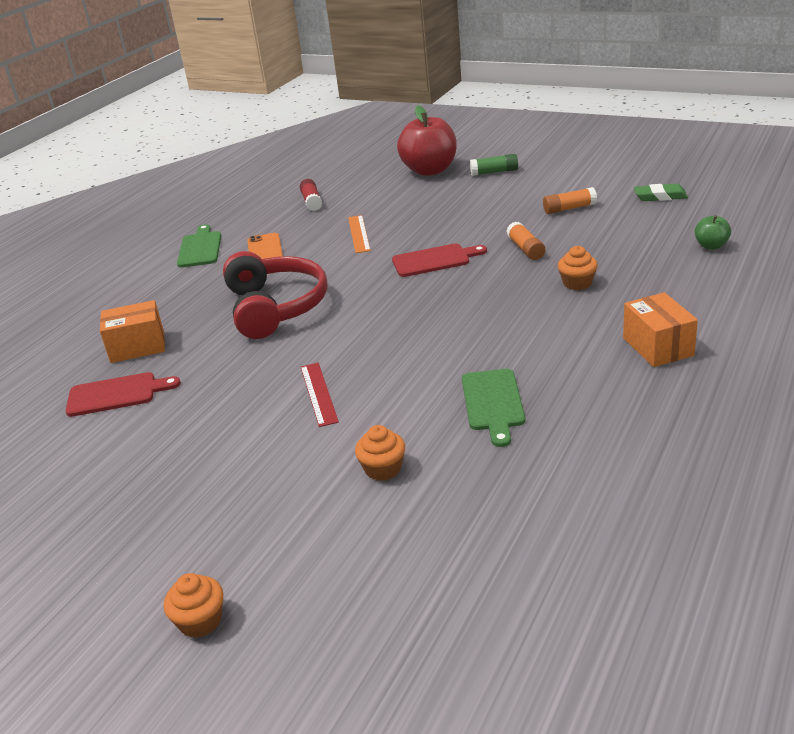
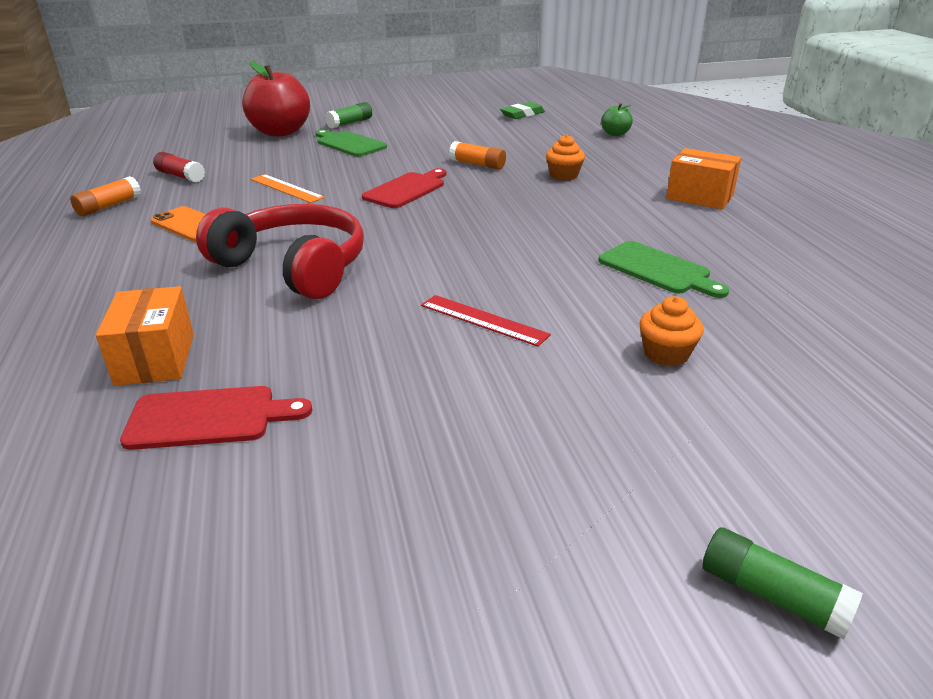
camera: 45 degrees left, 0 degrees up
red cutting board [66,372,181,417] -> red cutting board turned 45 degrees clockwise [120,386,312,450]
orange box [100,300,165,363] -> orange box turned 45 degrees counterclockwise [96,286,194,386]
orange cupcake [164,573,223,638] -> green glue stick [702,527,863,640]
green cutting board [177,224,221,268] -> green cutting board moved to [315,130,387,157]
orange glue stick [543,187,597,214] -> orange glue stick moved to [70,176,141,216]

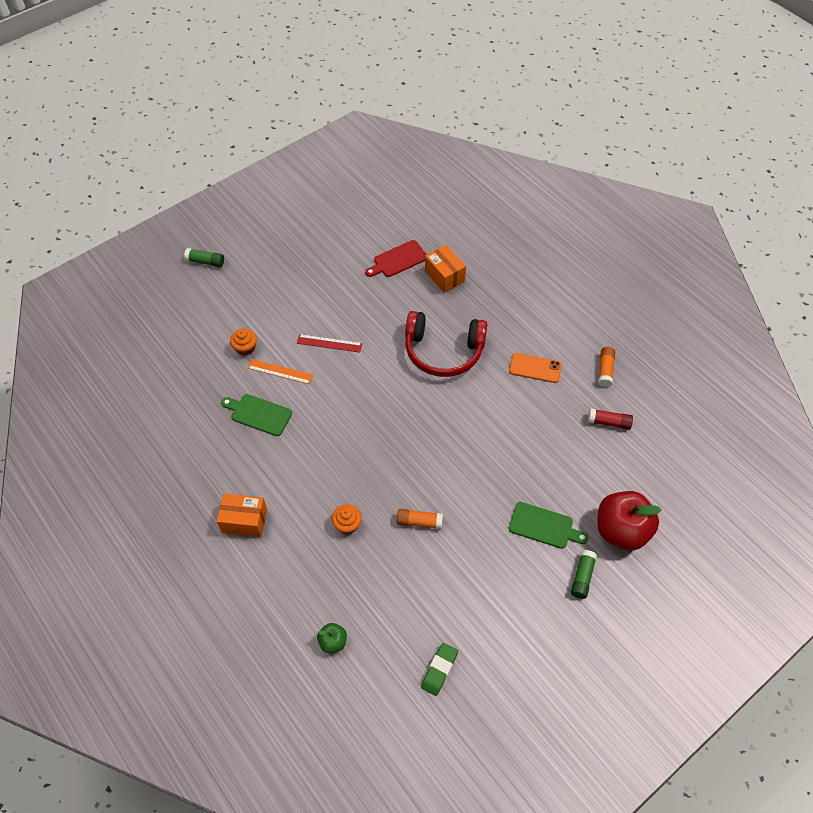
camera: 155 degrees right, 25 degrees up
orange ruler [251,174,325,203] -> orange ruler moved to [248,359,313,384]
red cutting board [362,168,447,208] -> none

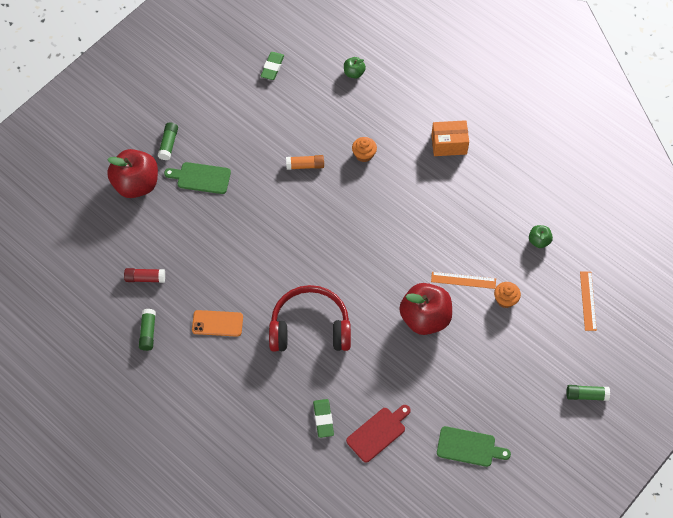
camera: 170 degrees right, 5 degrees up
green cutting board [221,394,292,436] -> green cutting board moved to [437,426,511,467]
red ruler [297,334,362,353] -> red apple [399,283,452,335]
orange box [425,245,466,293] -> green eraser [313,399,334,438]
orange glue stick [598,347,615,387] -> green glue stick [139,309,156,351]
none -> green apple [529,225,553,248]
none -> orange ruler [580,271,597,331]

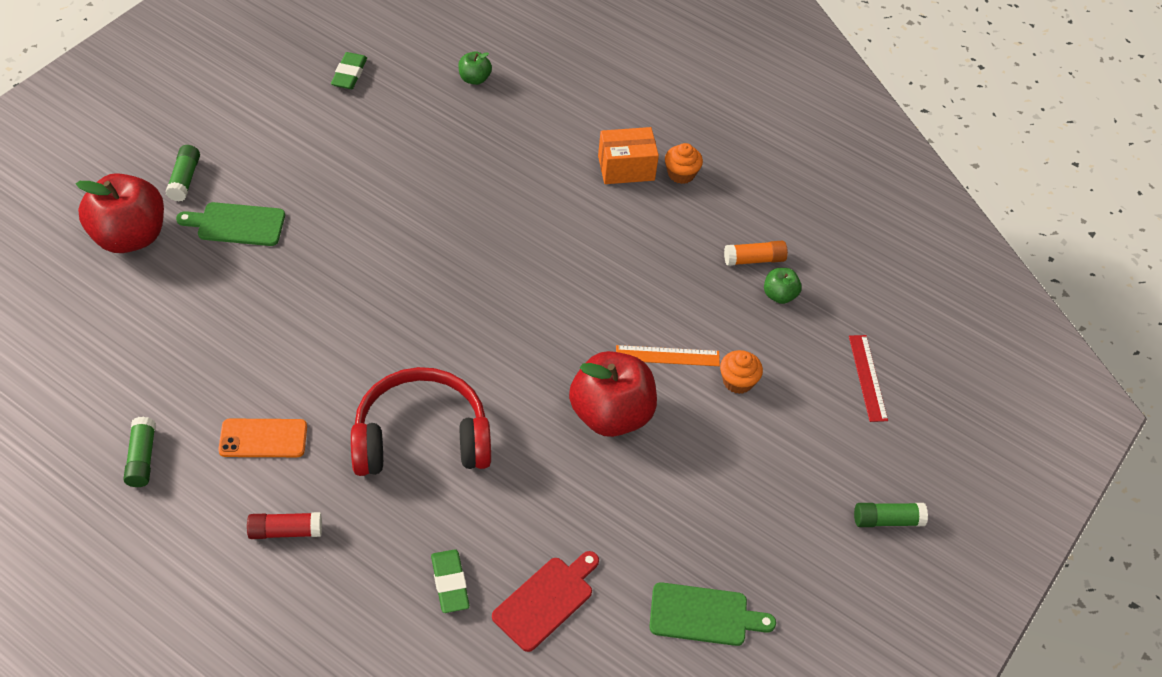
camera: 10 degrees left, 10 degrees down
red glue stick [124,268,165,283] -> red glue stick moved to [247,512,322,539]
orange glue stick [286,155,324,170] -> orange glue stick moved to [724,241,788,266]
orange cupcake [352,137,377,162] -> orange cupcake moved to [665,143,703,184]
orange ruler [580,271,597,331] -> red ruler [849,335,888,422]

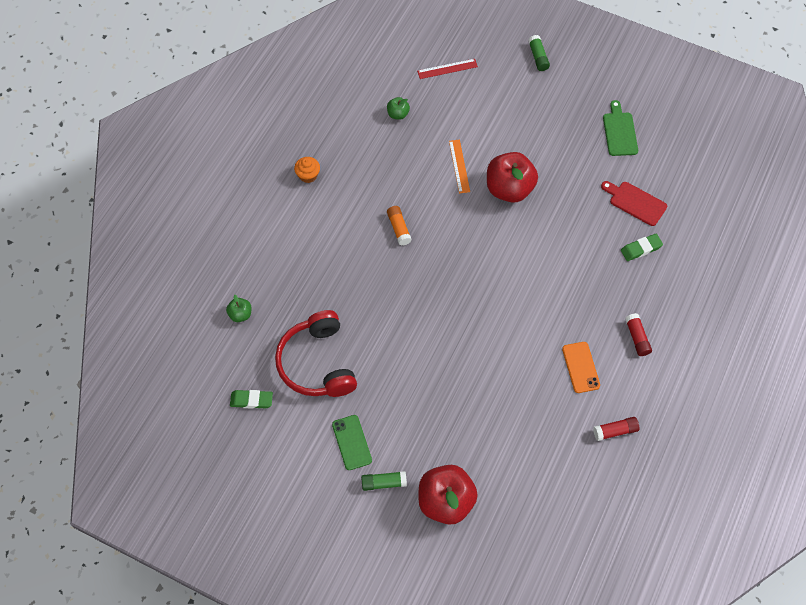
camera: 95 degrees left, 10 degrees up
green glue stick [123,417,156,487] -> red glue stick [593,417,639,441]
green cutting board [176,202,285,246] -> none
red headphones [351,367,491,476] -> red headphones moved to [275,310,357,397]
orange box [598,127,659,184] -> none
orange cupcake [720,350,763,394] -> none
orange glue stick [724,241,788,266] -> orange glue stick moved to [387,206,412,246]
none -> green phone [332,415,372,470]

